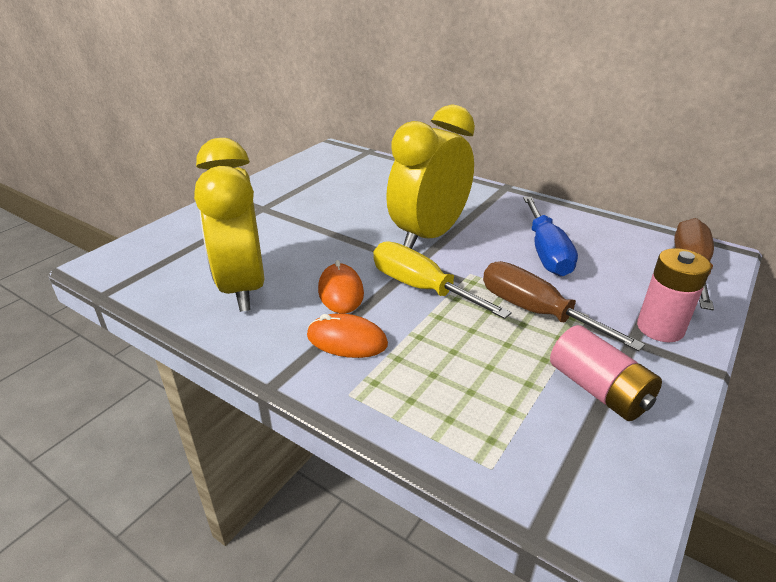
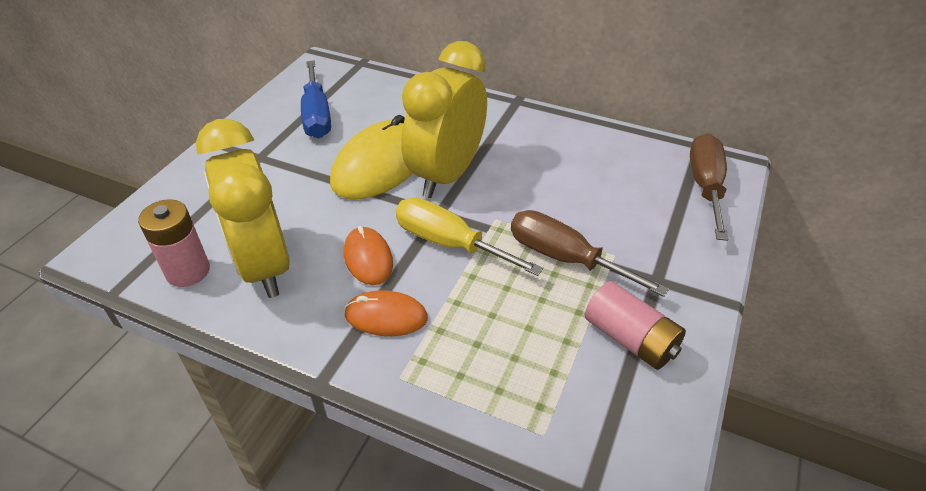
camera: 10 degrees left, 10 degrees up
blue screwdriver [523,197,578,277] -> blue screwdriver moved to [301,60,331,138]
pink battery [637,248,711,342] -> pink battery moved to [138,199,210,287]
none -> yellow mouse [330,115,413,199]

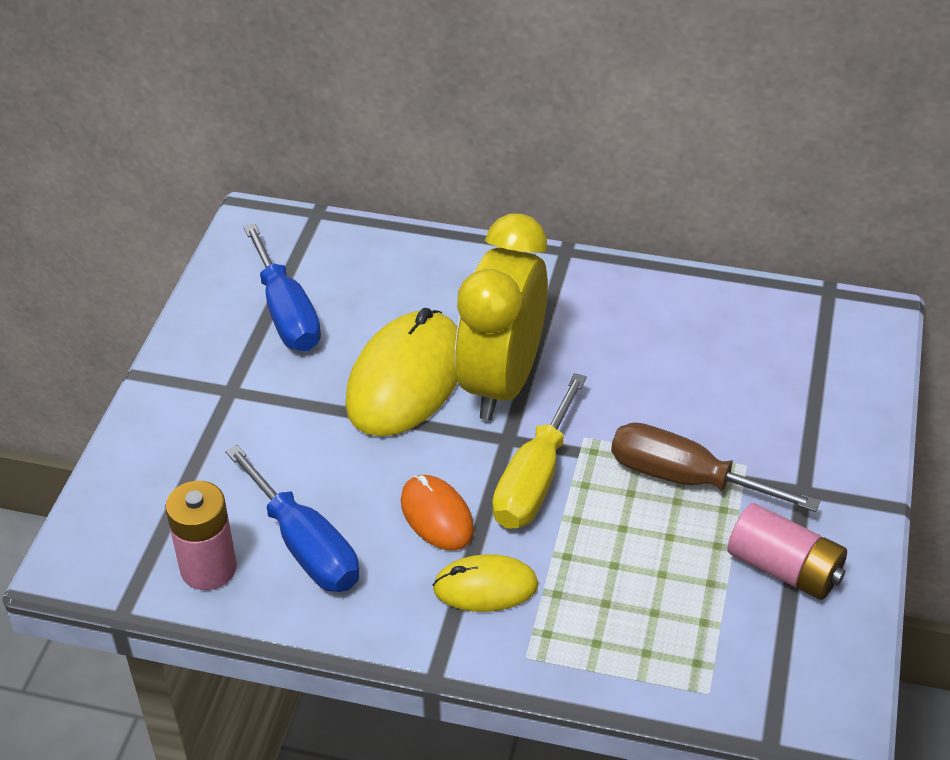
camera: 10 degrees left, 0 degrees up
yellow clock [196,119,290,298] -> blue screwdriver [225,445,359,592]
orange mouse [344,290,428,336] -> yellow mouse [433,554,538,612]
yellow screwdriver [396,198,543,276] -> yellow screwdriver turned 90 degrees counterclockwise [492,373,587,529]
brown screwdriver [690,133,728,241] -> none

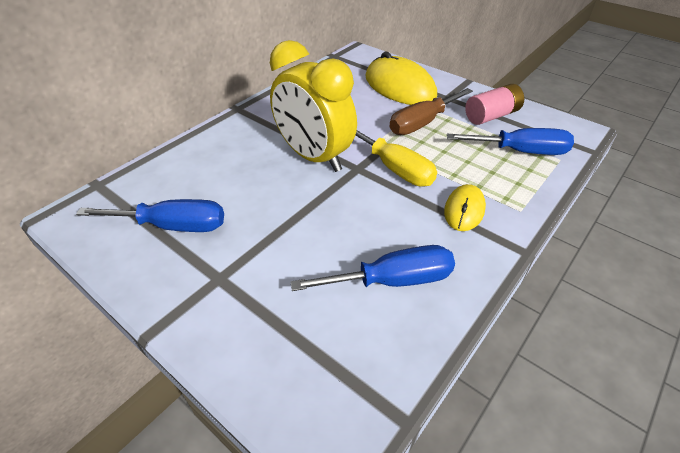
camera: 65 degrees left, 0 degrees up
pink battery [165,481,237,590] -> none
yellow mouse [345,308,458,437] -> yellow mouse moved to [365,52,437,105]
orange mouse [401,475,474,550] -> none
none -> blue screwdriver [447,128,574,155]

